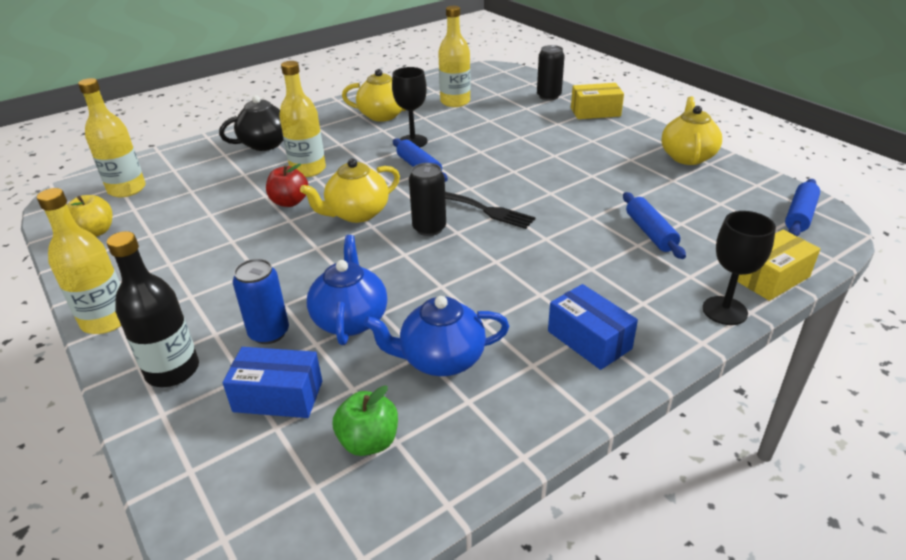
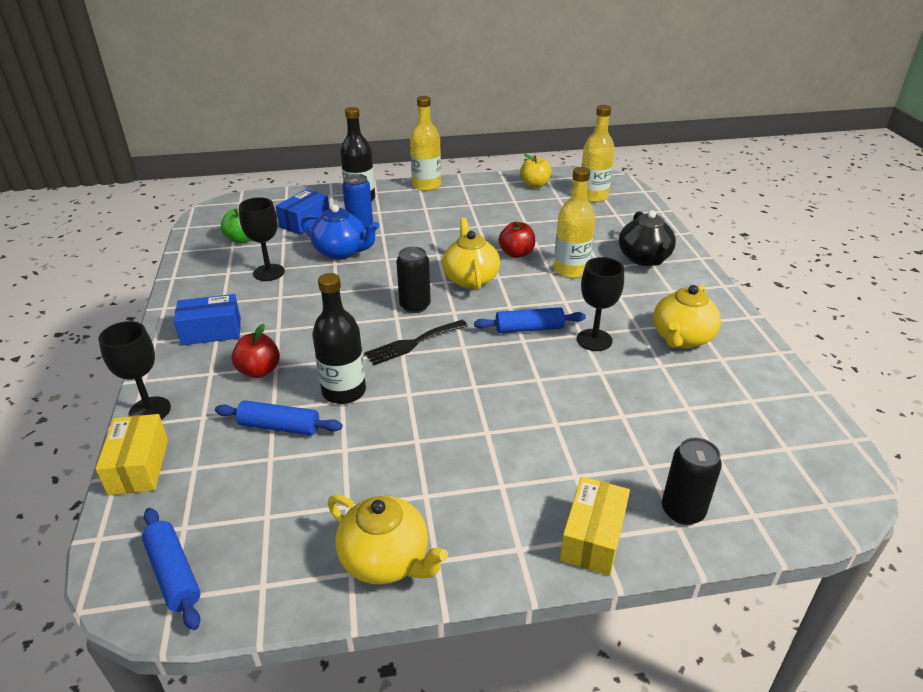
camera: 115 degrees right, 0 degrees up
blue teapot [363,296,510,376] -> black goblet [239,197,285,281]
yellow bottle [438,6,471,107] -> none
none -> red apple [231,324,280,378]
none -> black bottle [312,273,366,404]

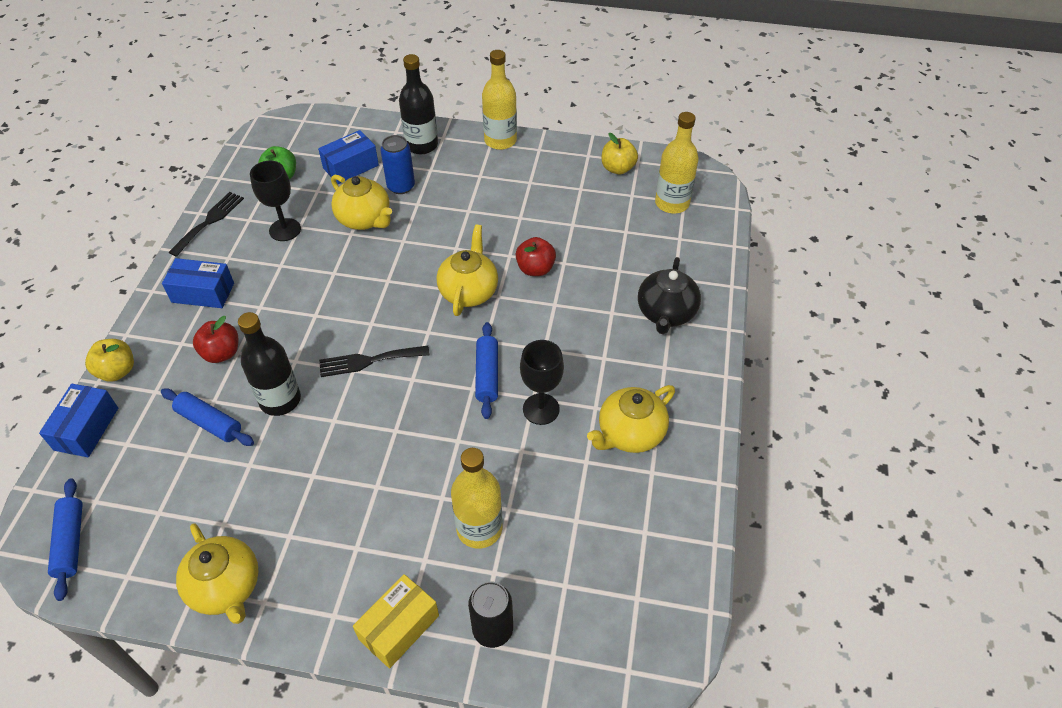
camera: 20 degrees right, 15 degrees up
yellow box [95,414,168,495] -> blue box [39,384,118,457]
black goblet [98,321,171,419] -> yellow apple [85,339,134,382]
blue teapot [301,205,379,260] -> yellow teapot [331,175,392,230]
black can [396,247,431,313] -> none
blue rolling pin [474,307,586,333] -> blue rolling pin turned 75 degrees clockwise [475,322,498,419]
yellow bottle [554,167,595,278] -> yellow bottle moved to [451,448,502,549]
none -> black fork [168,192,244,257]

